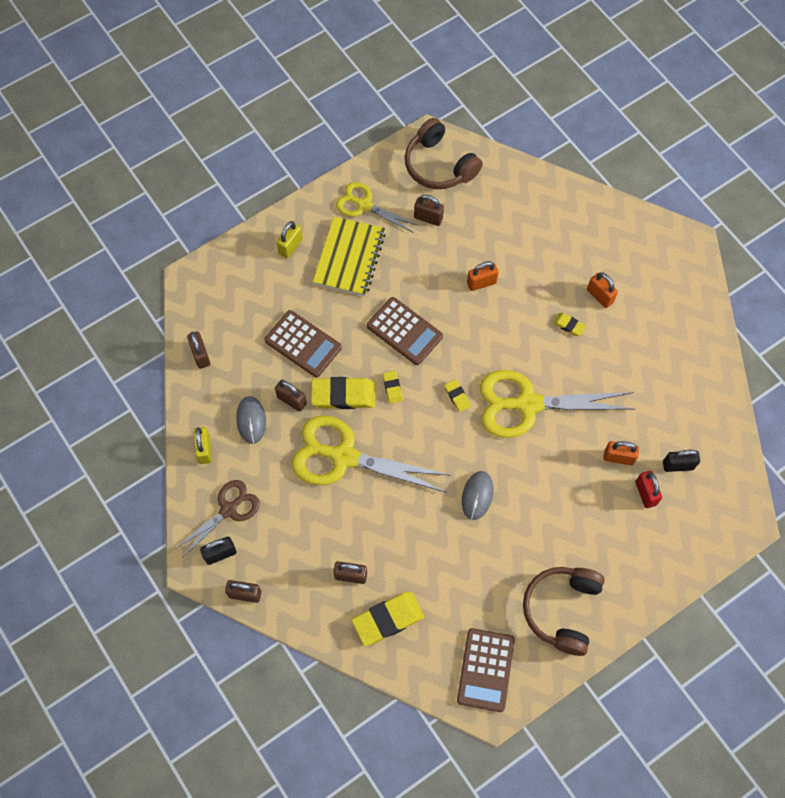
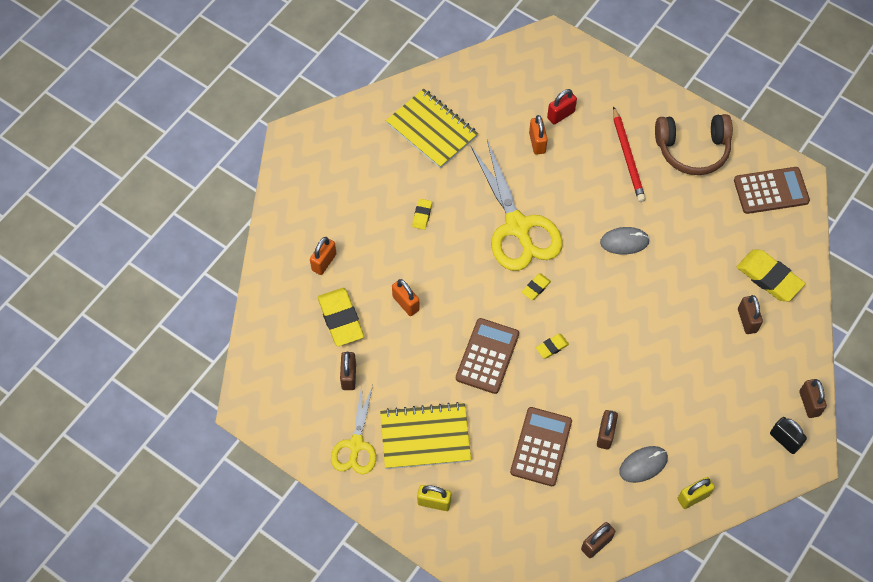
camera: 110 degrees left, 5 degrees down
brown scissors [175,480,260,557] -> none
yellow scissors [292,415,451,492] -> none
yellow eraser [311,377,375,409] -> yellow eraser moved to [318,288,364,346]
brown headphones [405,118,483,189] -> none
orange padlock [587,273,618,308] -> orange padlock moved to [310,237,337,275]
black padlock [663,450,700,472] -> none
none -> yellow notebook [386,88,478,169]
none -> red pencil [613,106,646,202]

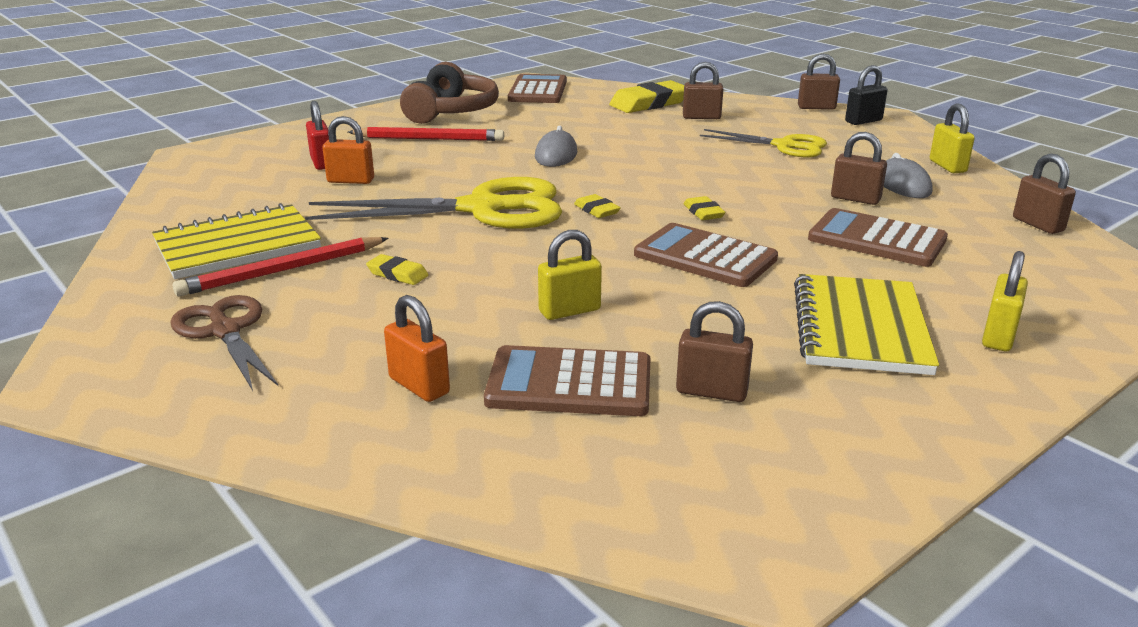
camera: 75 degrees left, 35 degrees down
yellow eraser [318,288,364,346] -> brown calculator [484,345,651,416]
yellow scissors [331,385,376,474] -> yellow scissors moved to [700,129,827,157]
orange padlock [392,279,420,316] -> yellow padlock [538,230,602,320]
none -> brown scissors [170,295,278,391]
none -> red pencil [173,237,389,296]

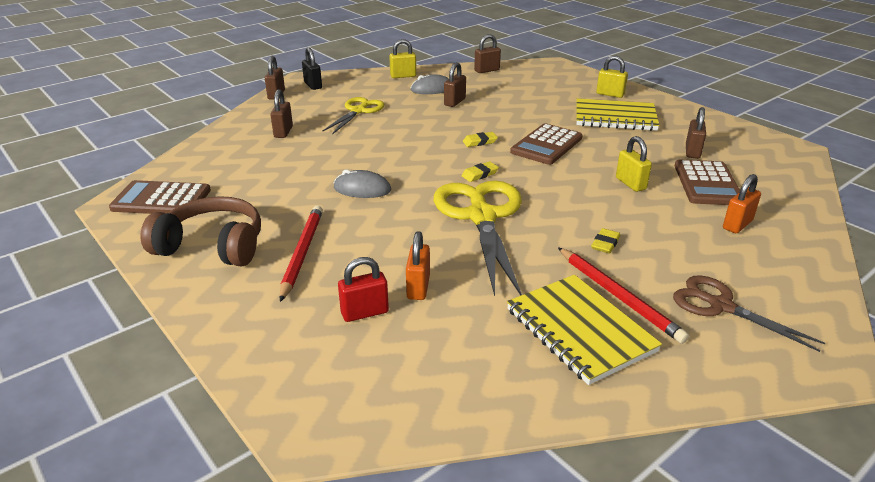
camera: 90 degrees left, 5 degrees up
brown scissors [170,295,278,391] -> brown scissors turned 75 degrees clockwise [673,275,825,352]
yellow eraser [609,80,684,113] -> none
brown calculator [808,208,948,267] -> none

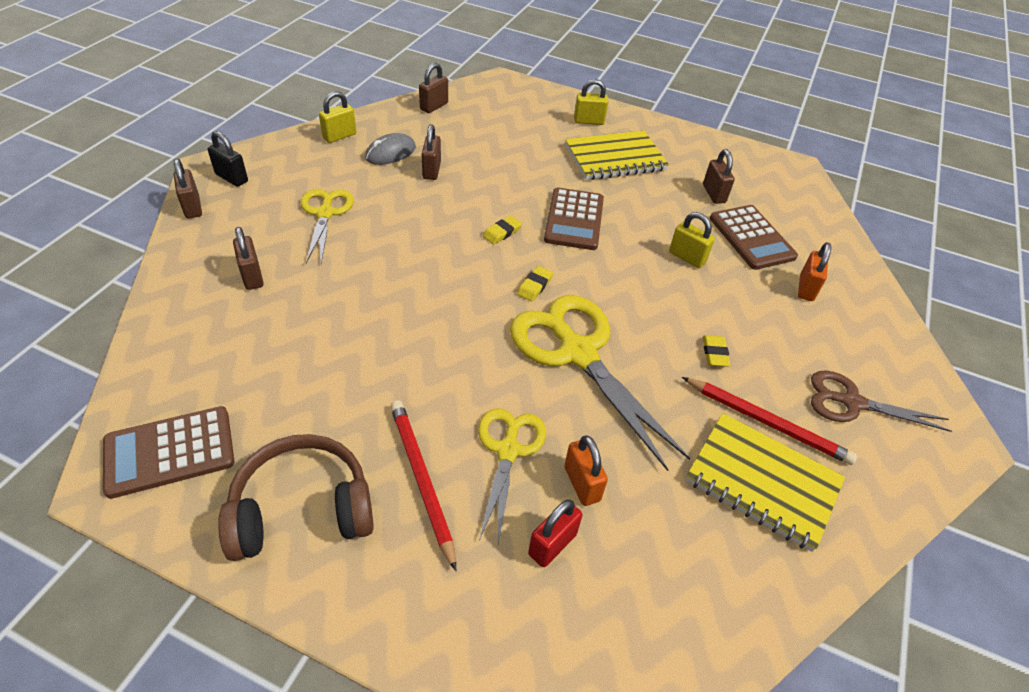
camera: 30 degrees left, 15 degrees up
grey mouse [334,170,391,198] -> none
none -> yellow scissors [478,408,546,545]

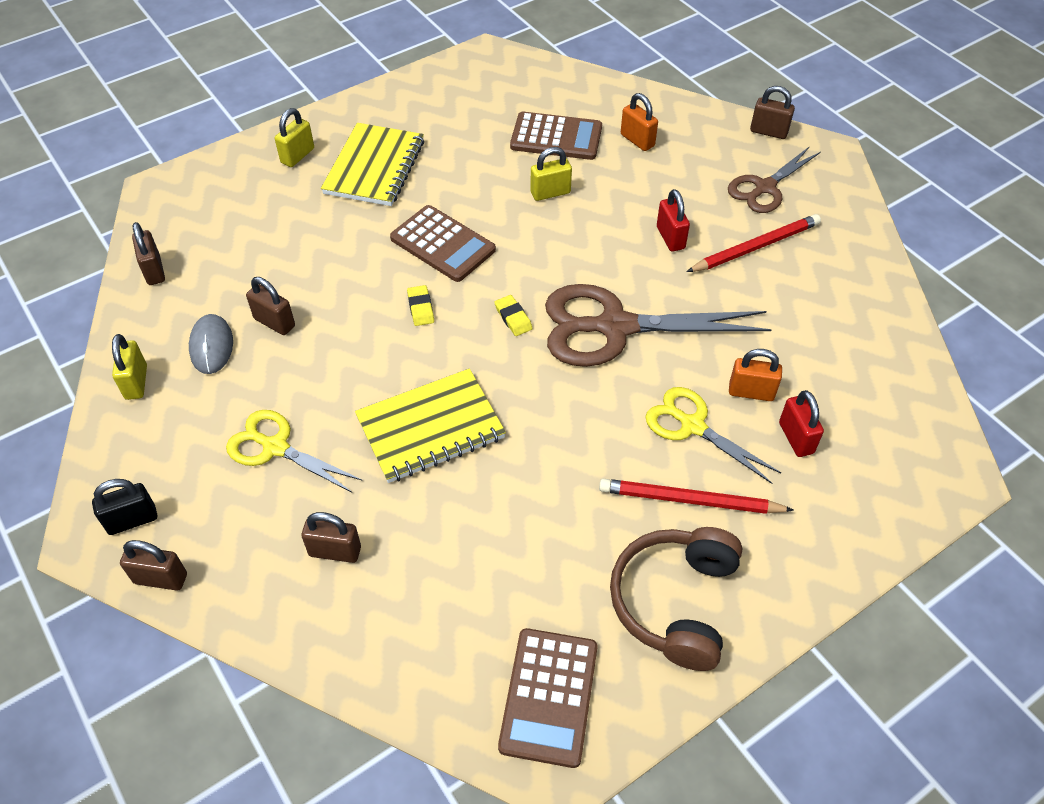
camera: 55 degrees left, 5 degrees up
yellow scissors [510,295,690,471] -> brown scissors [545,284,772,367]
yellow notebook [686,413,845,552] -> yellow notebook moved to [355,369,506,483]
brown padlock [703,149,735,204] -> brown padlock moved to [750,86,795,139]
yellow eraser [703,335,730,367] -> red padlock [657,189,690,252]

